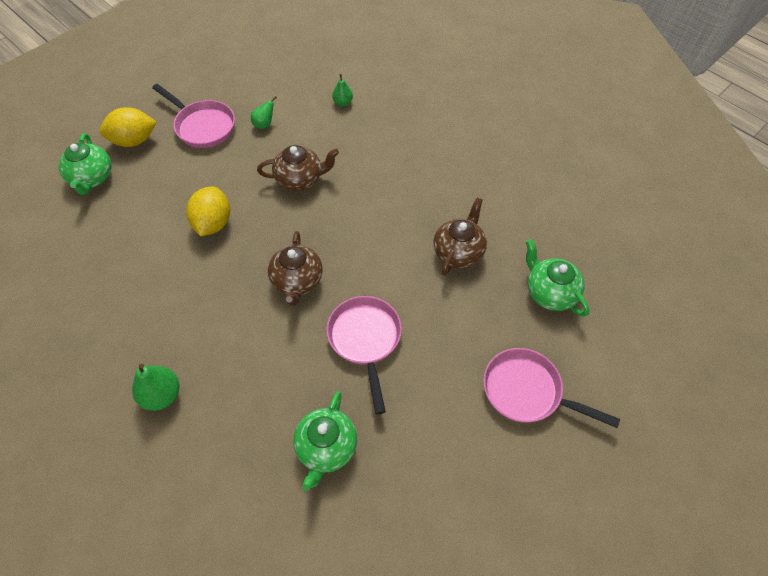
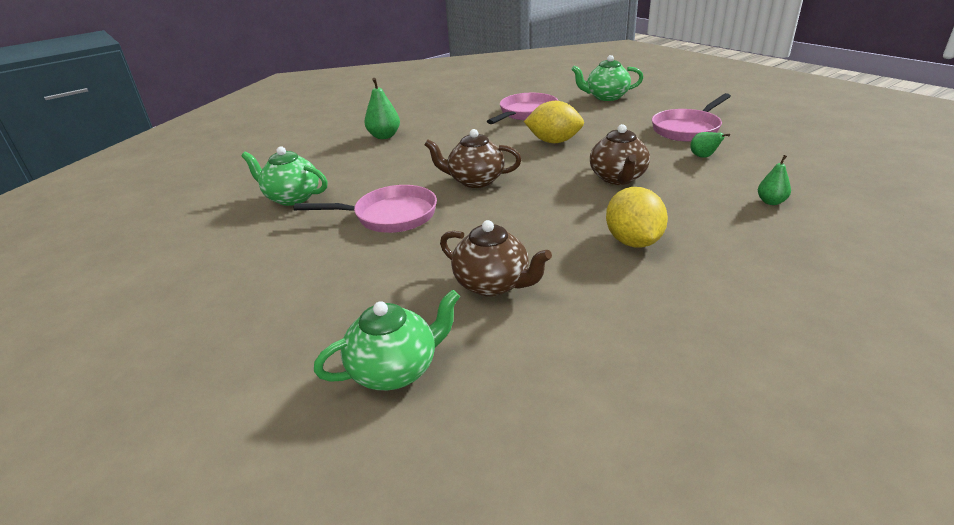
camera: 100 degrees right, 25 degrees down
yellow lemon [99,107,156,147] -> yellow lemon moved to [606,187,668,248]
pink pan [483,348,620,428] -> pink pan moved to [487,93,558,124]

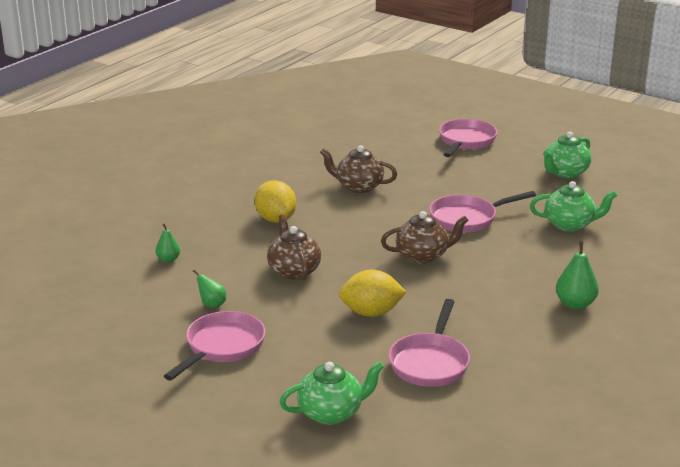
camera: 160 degrees right, 5 degrees down
green teapot [314,289,460,390] -> green teapot moved to [543,132,591,178]
none -> pink pan [439,119,497,157]

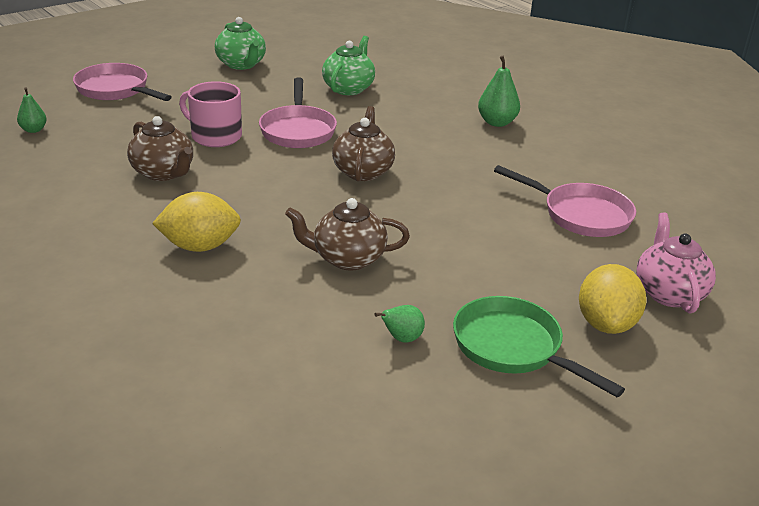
camera: 75 degrees left, 5 degrees up
green pear [155,224,180,263] -> green pear moved to [17,87,47,133]
pink pan [164,311,266,381] -> green pan [453,296,625,397]
green teapot [279,361,384,425] -> pink teapot [636,212,716,313]
brown teapot [320,145,397,193] -> brown teapot turned 75 degrees counterclockwise [127,116,193,181]
yellow lemon [339,270,407,317] -> yellow lemon moved to [579,264,647,334]
none -> pink mug [179,81,242,147]

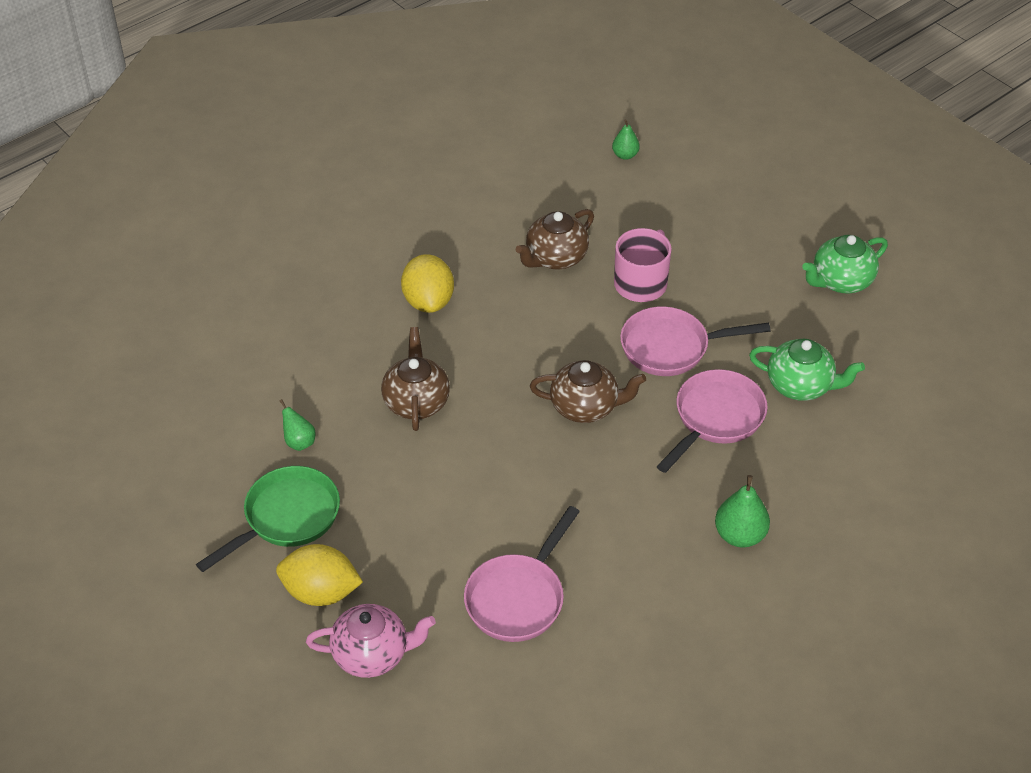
camera: 90 degrees right, 15 degrees up
pink pan [73,63,172,101] -> pink pan moved to [656,369,768,473]

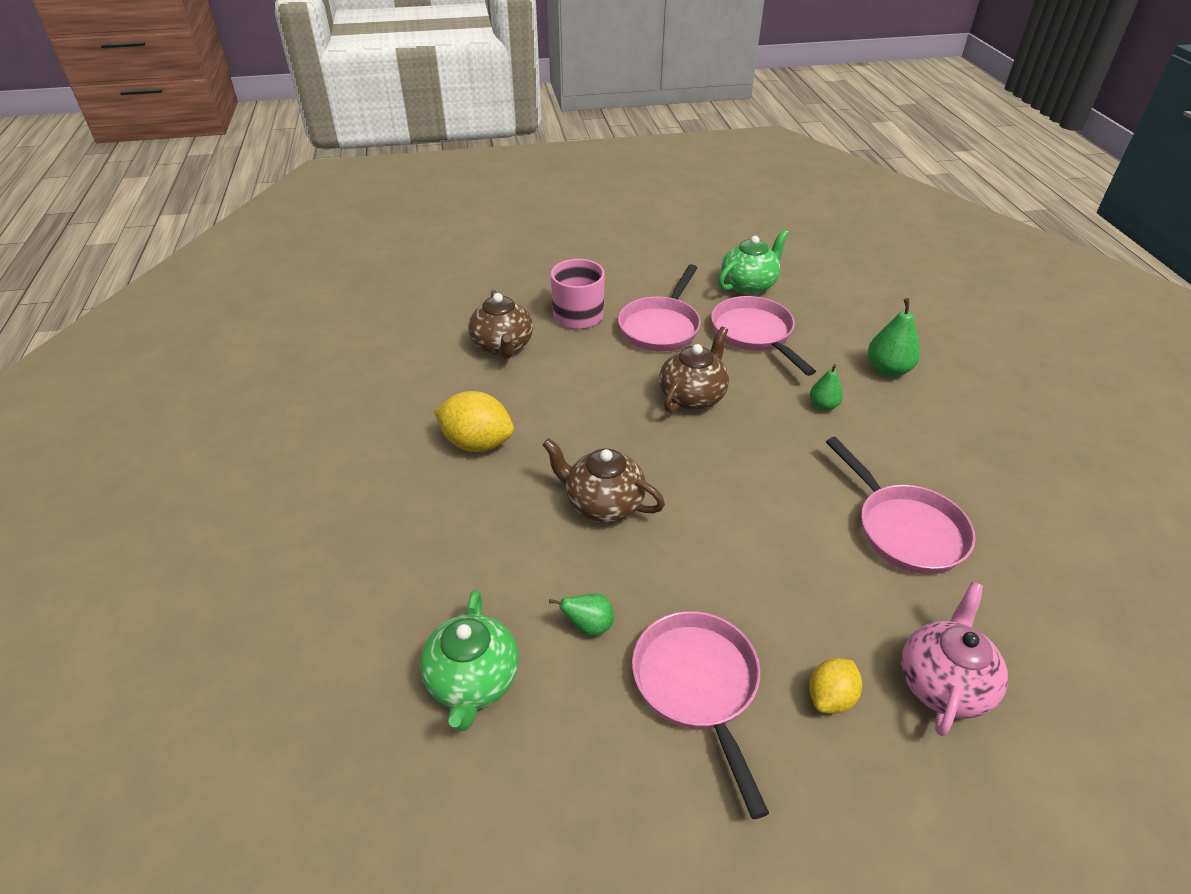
camera: 60 degrees left, 5 degrees down
green pan [196,466,340,572] -> pink pan [632,611,769,819]
yellow lemon [276,544,363,606] -> yellow lemon [809,658,862,714], size x0.61
green pear [612,119,640,160] -> green pear moved to [810,364,843,411]
green teapot [802,235,888,293] -> green teapot moved to [420,590,519,731]

